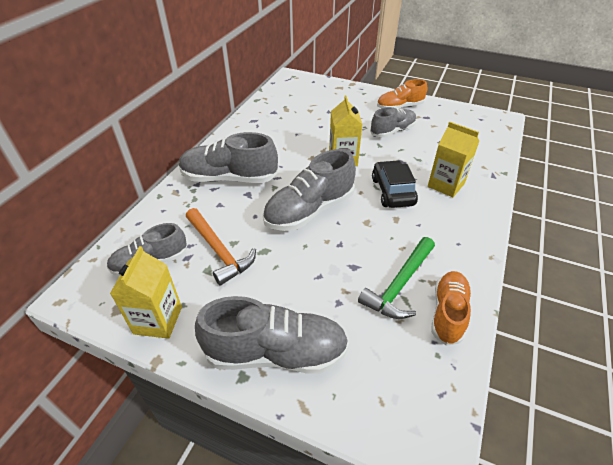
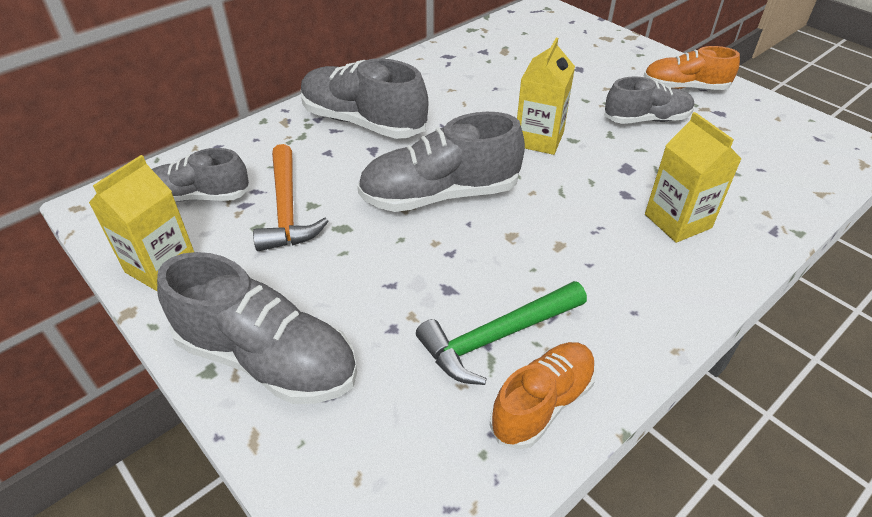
camera: 25 degrees right, 0 degrees up
black car [372,160,418,208] -> none

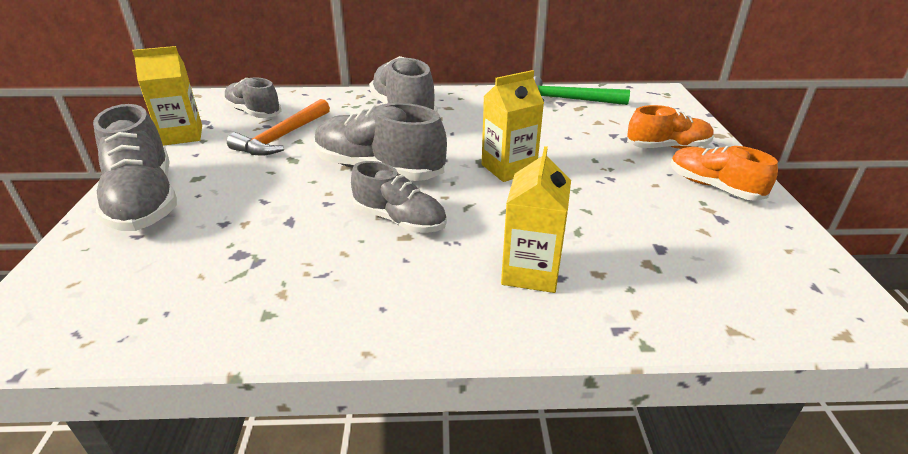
camera: 40 degrees right, 10 degrees down
green hammer [416,281,587,385] -> green hammer moved to [534,76,630,105]
orange shoe [489,342,596,449] -> orange shoe moved to [627,105,714,149]
grey shoe [604,76,694,124] -> grey shoe moved to [351,161,447,233]

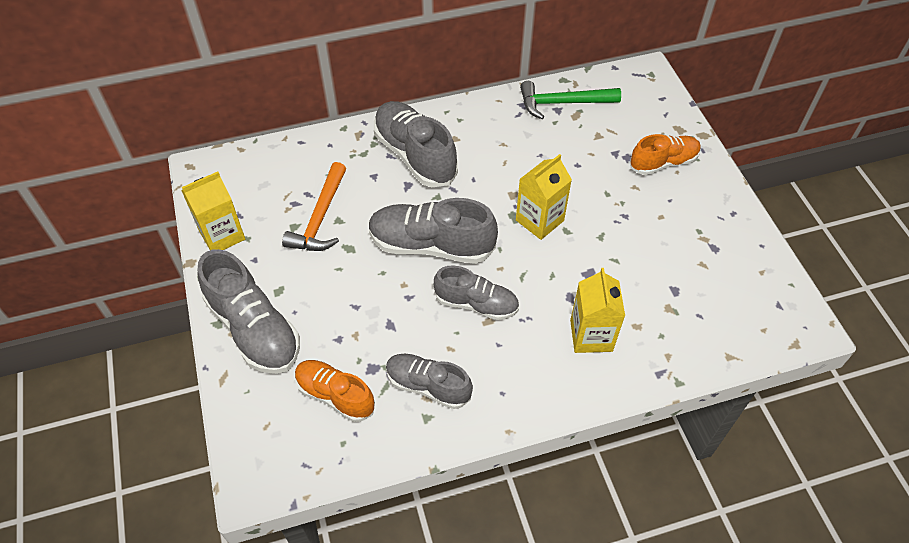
camera: 15 degrees left, 20 degrees up
grey shoe [223,77,281,118] -> grey shoe moved to [386,354,473,409]
orange shoe [671,146,778,201] -> orange shoe moved to [295,360,375,422]

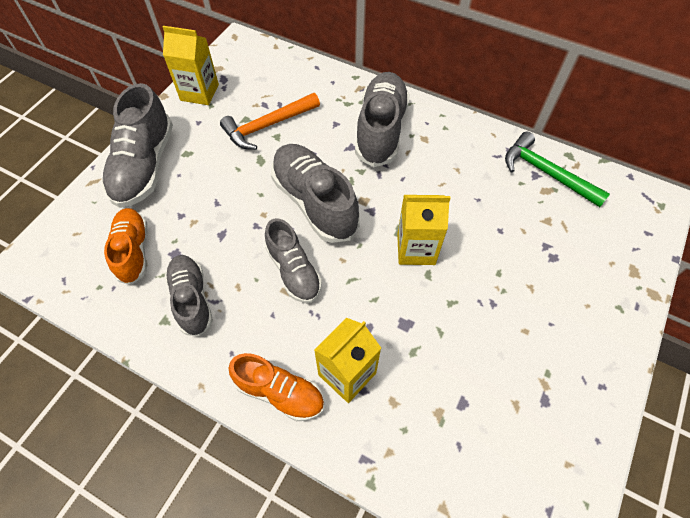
camera: 45 degrees right, 5 degrees up
orange shoe [630,134,701,175] -> orange shoe moved to [228,353,324,421]

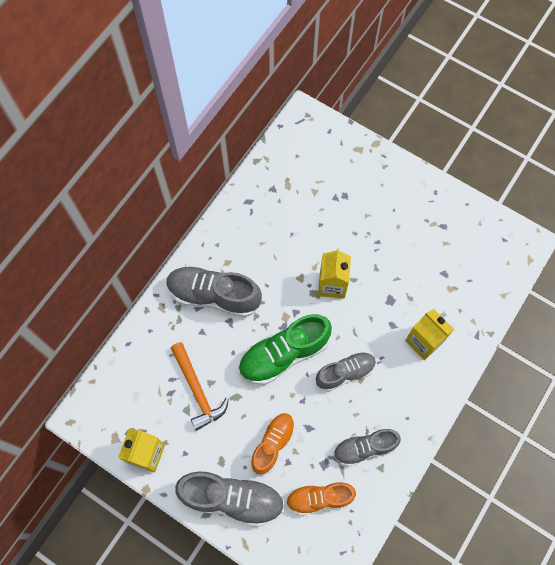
camera: 85 degrees left, 10 degrees up
orange shoe [228,353,324,421] -> orange shoe moved to [251,413,295,475]
grey shoe [271,144,360,243] -> green shoe [238,314,332,385]
green hammer [505,132,610,207] -> none

